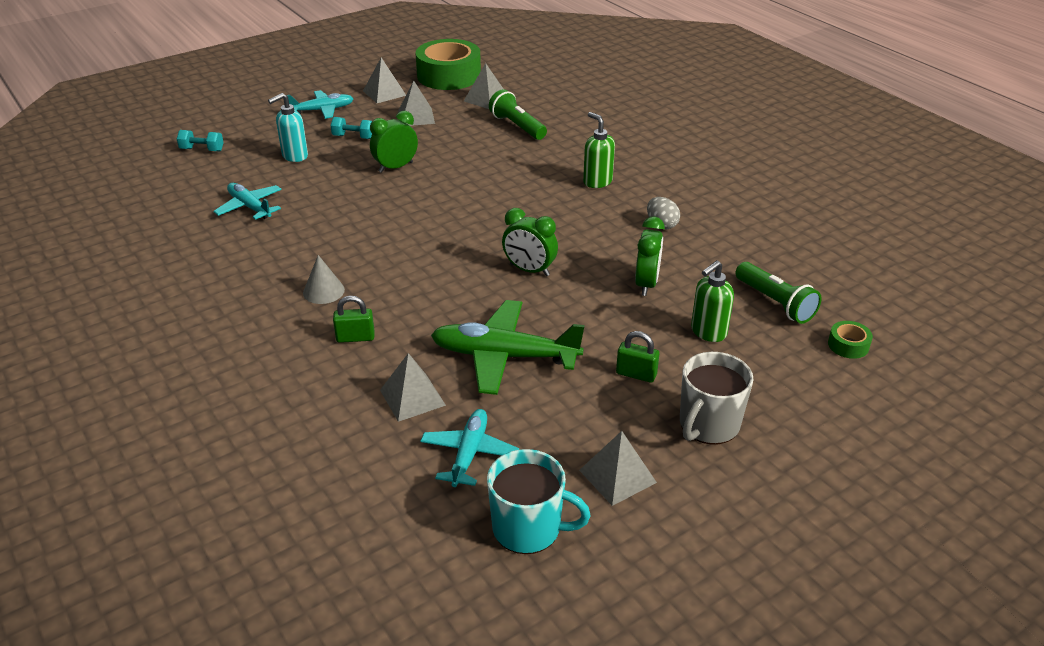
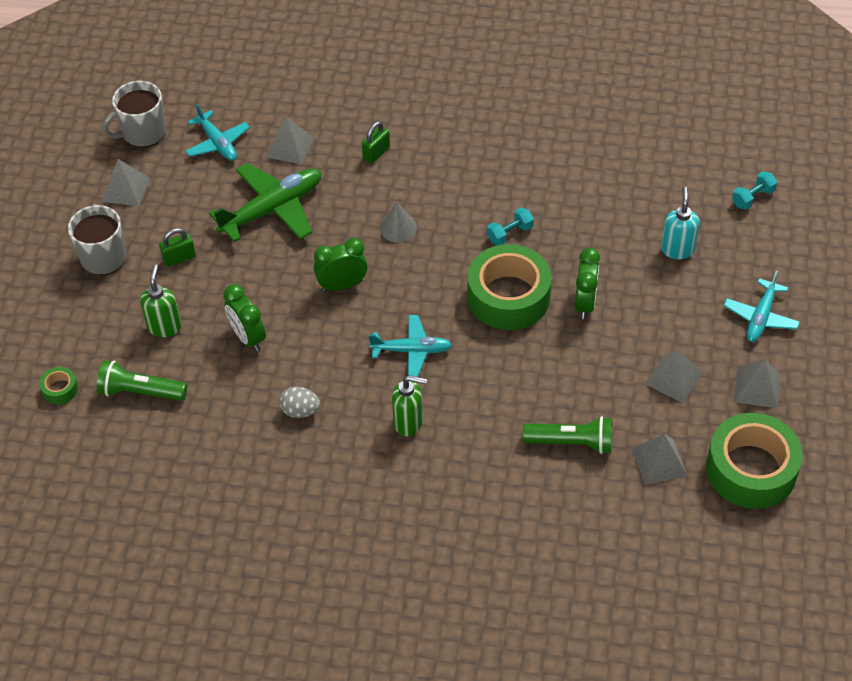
camera: 135 degrees right, 15 degrees up
turquoise plane [213,183,282,220] -> turquoise plane moved to [368,315,452,377]
grey cone [303,255,345,304] -> grey cone moved to [380,202,417,242]
turquoise dumbbell [331,117,372,139] -> turquoise dumbbell moved to [487,207,534,245]
turquoise mug [487,449,591,554] -> grey mug [102,81,166,147]
none -> green tape [468,244,552,330]

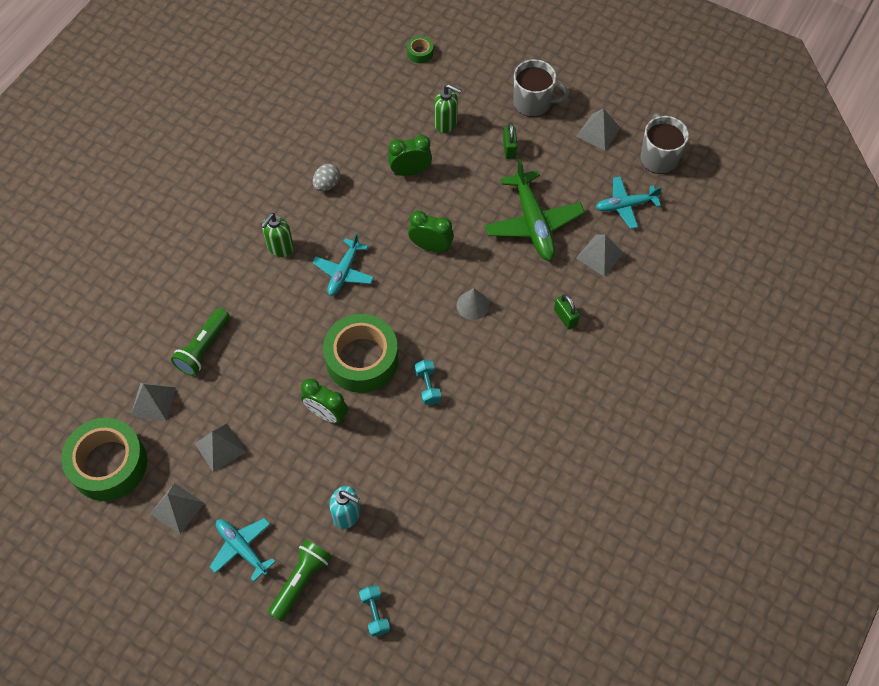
camera: 110 degrees right, 10 degrees up
green flashlight [97,360,187,401] -> green flashlight moved to [268,539,331,622]
green clock [314,238,368,292] -> green clock turned 75 degrees counterclockwise [408,210,454,252]

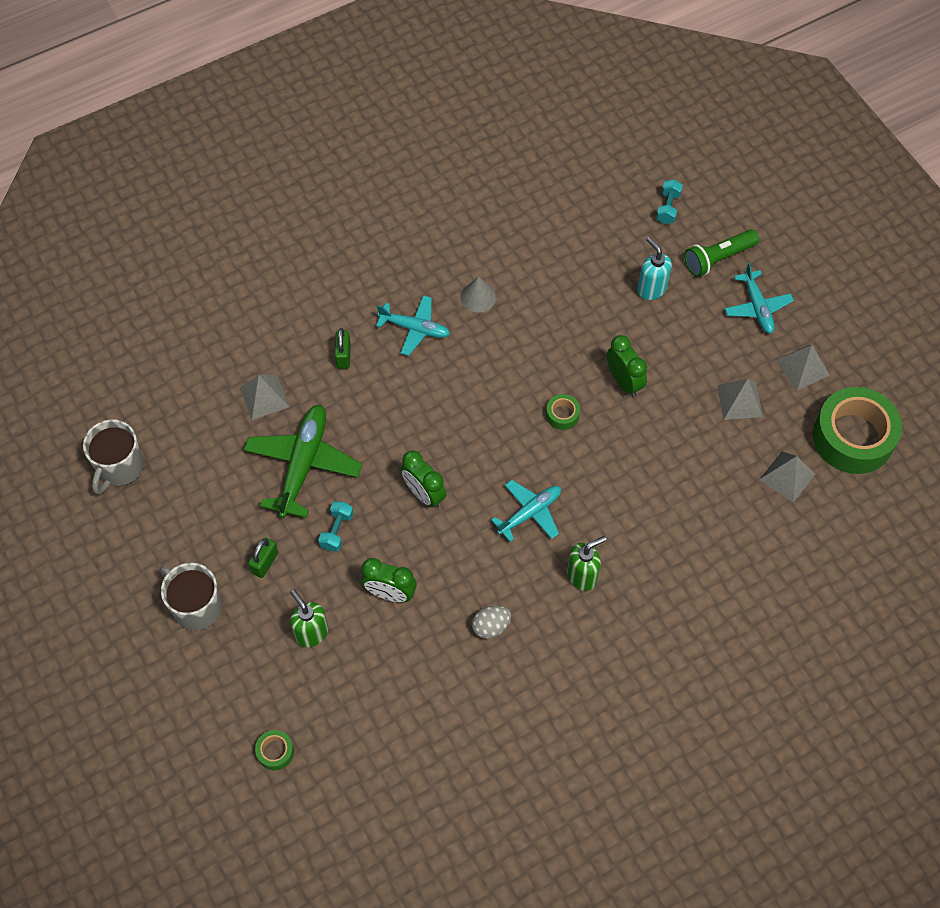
camera: 150 degrees left, 0 degrees up
green flashlight [171,308,230,376] -> none
green tape [323,314,398,393] -> green tape [546,394,580,430], size x0.42
turquoise dumbbell [415,360,441,405] -> turquoise dumbbell moved to [318,501,353,551]
grey cone [457,288,489,320] -> grey cone moved to [461,276,496,313]
grey pyramid [577,108,620,150] -> none
turquoise plane [596,176,662,229] -> turquoise plane moved to [376,295,450,356]

